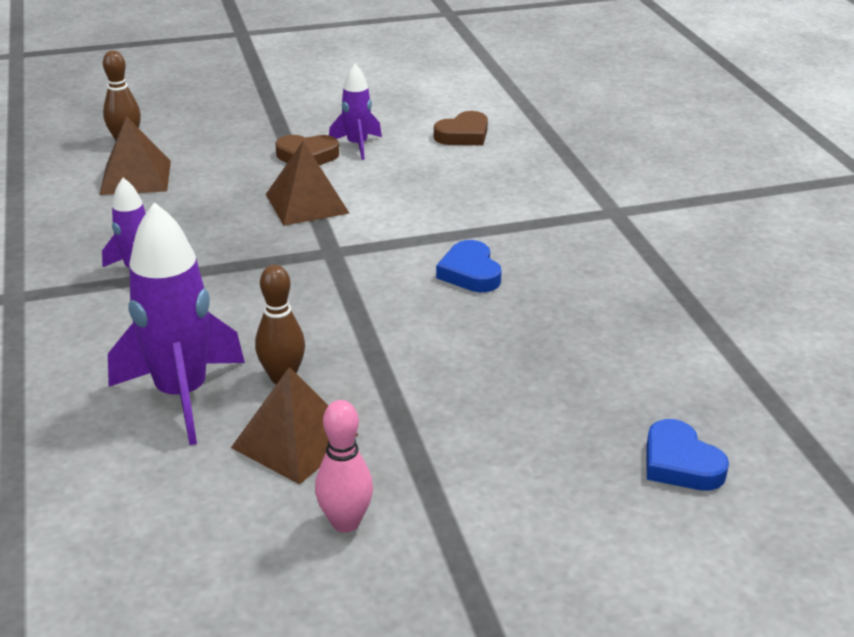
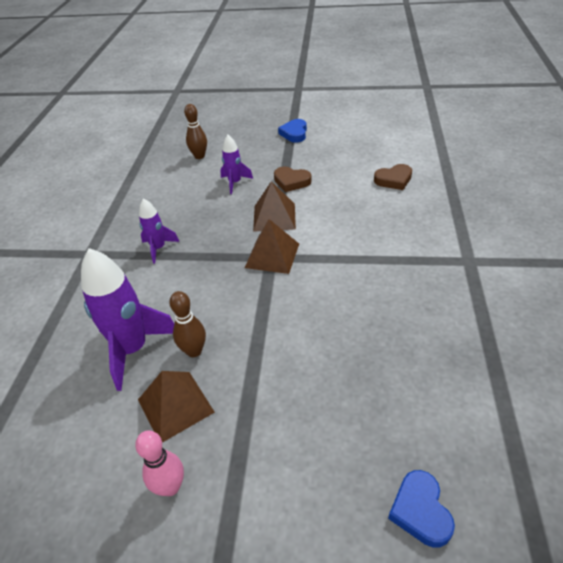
camera: 25 degrees right, 10 degrees up
brown pyramid [100,116,171,195] -> brown pyramid moved to [245,219,299,274]
purple rocket [329,64,382,160] -> purple rocket moved to [220,135,253,194]
blue heart [436,240,502,292] -> blue heart moved to [278,119,307,143]

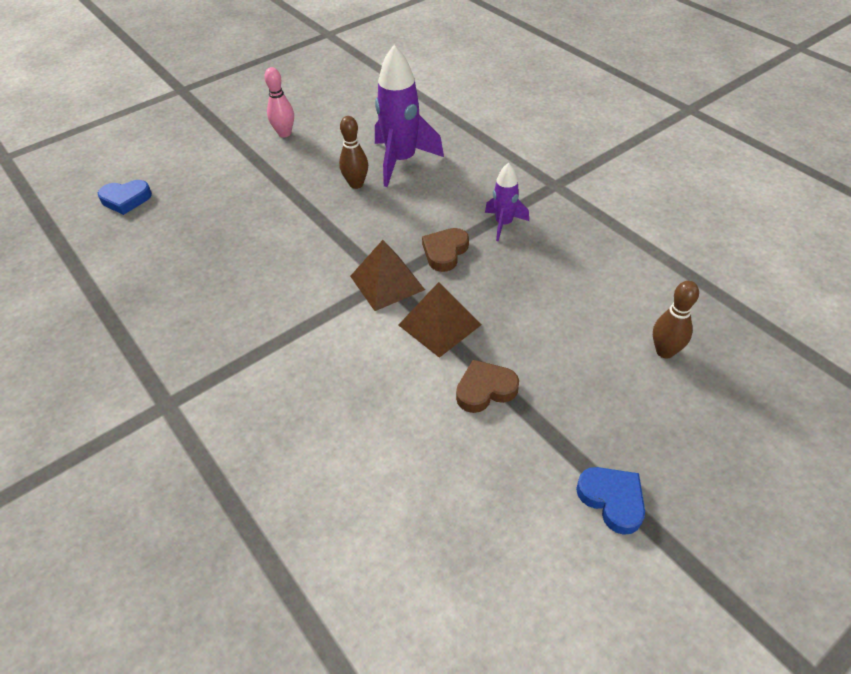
camera: 135 degrees right, 5 degrees up
brown pyramid [138,371,215,443] -> none
purple rocket [220,135,253,194] -> none
brown heart [374,164,412,190] -> brown heart moved to [422,228,469,272]
blue heart [388,470,455,548] -> blue heart turned 135 degrees clockwise [98,180,152,215]

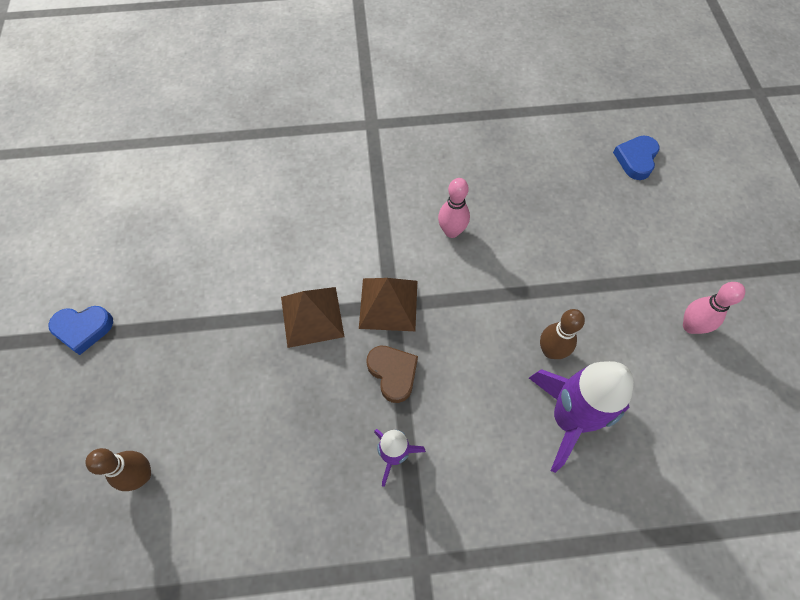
camera: 120 degrees right, 15 degrees up
brown heart [456,360,519,413] -> none
none -> pink bowling pin [438,178,470,238]

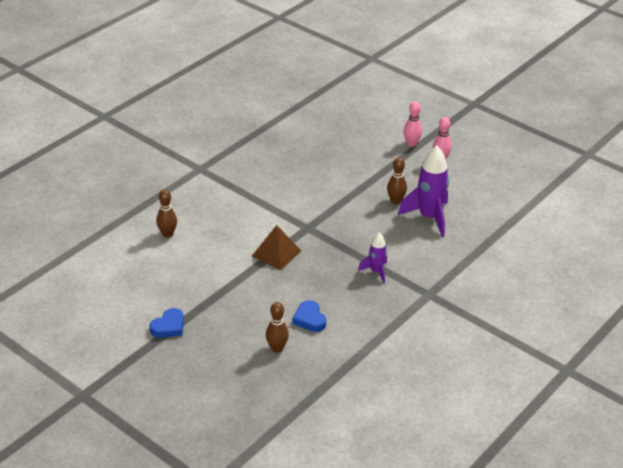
camera: 45 degrees left, 25 degrees down
brown pyramid [359,278,417,331] -> none
brown heart [366,345,418,403] -> none
pink bowling pin [438,178,470,238] -> pink bowling pin moved to [403,102,422,147]
blue heart [613,136,659,180] -> blue heart moved to [293,300,326,332]
none -> brown bowling pin [156,189,177,238]

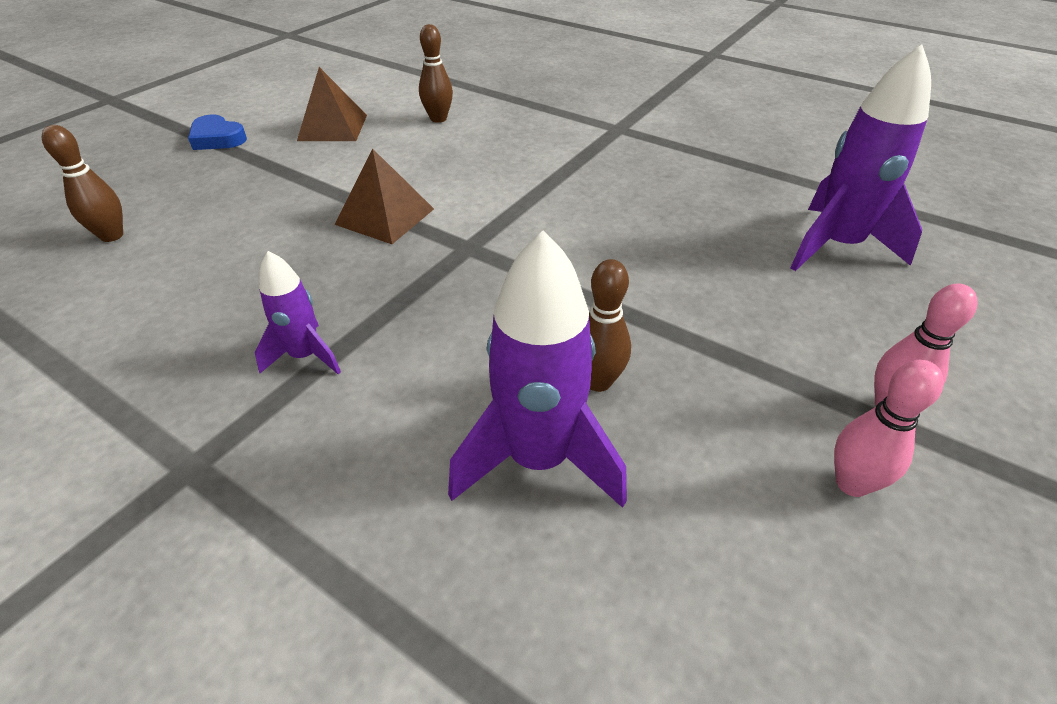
camera: 85 degrees right, 5 degrees up
blue heart [293,300,326,332] -> none
none -> brown pyramid [297,67,367,141]
none -> purple rocket [790,45,931,271]

